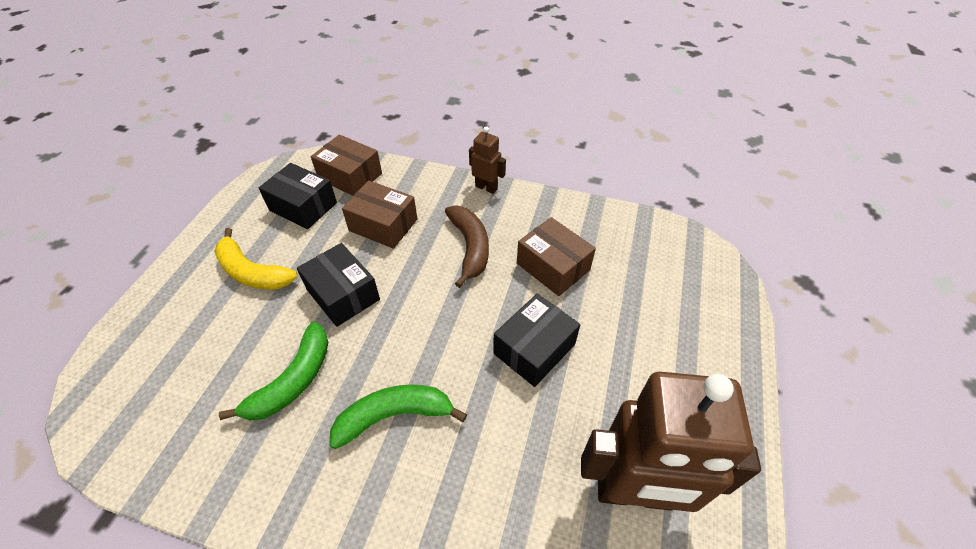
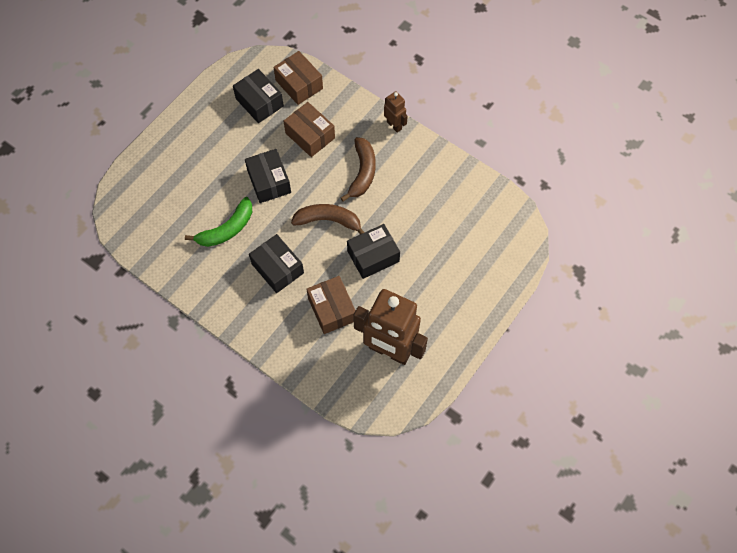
camera: 20 degrees right, 15 degrees up
yellow banana [214,228,298,289] -> none
green banana [329,384,467,449] -> black box [249,234,304,293]
brown box [517,217,596,296] -> brown box moved to [306,276,356,334]
none -> brown banana [291,204,365,234]

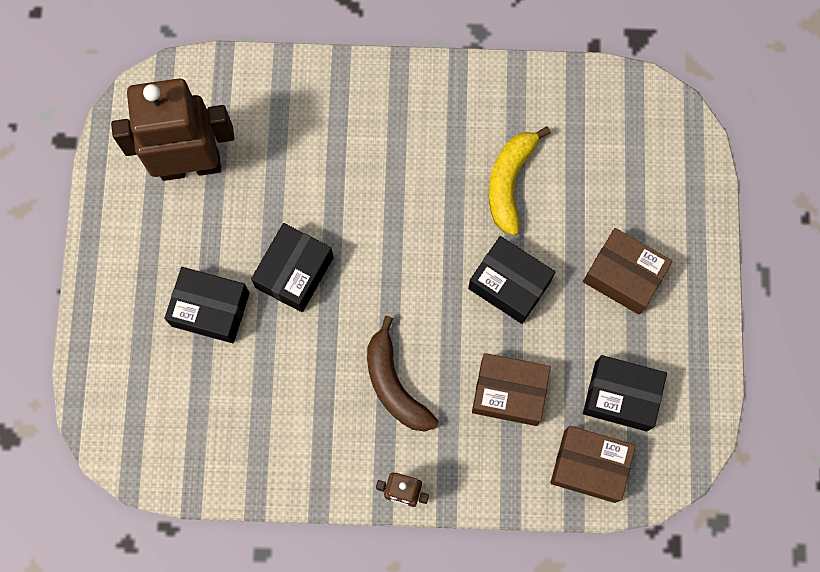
camera: 145 degrees right, 10 degrees up
green banana [185,197,252,247] -> yellow banana [489,126,551,236]
black box [249,234,304,293] -> black box moved to [164,267,250,343]
brown banana [291,204,365,234] -> none
brown box [306,276,356,334] -> brown box moved to [583,228,672,315]

